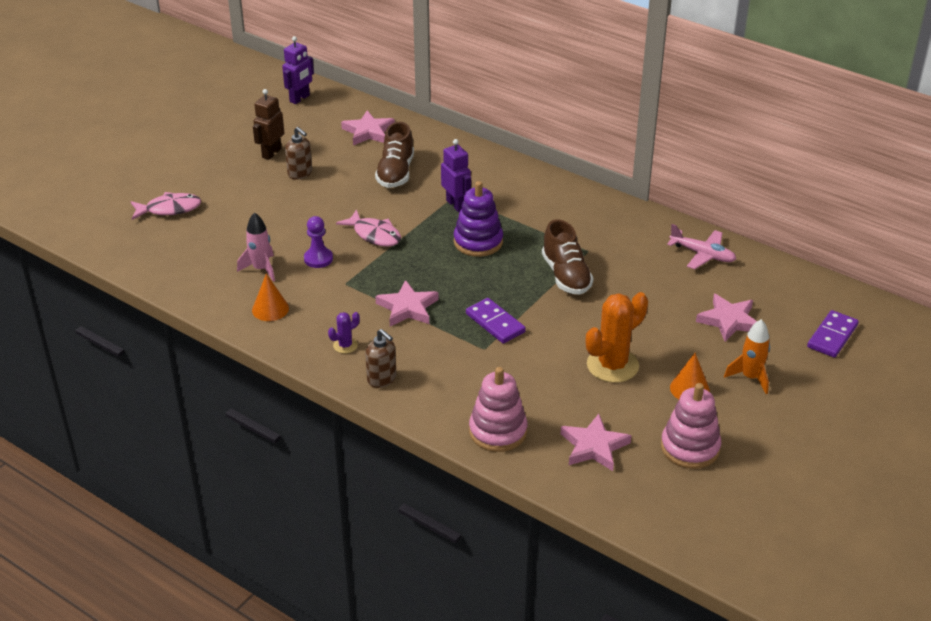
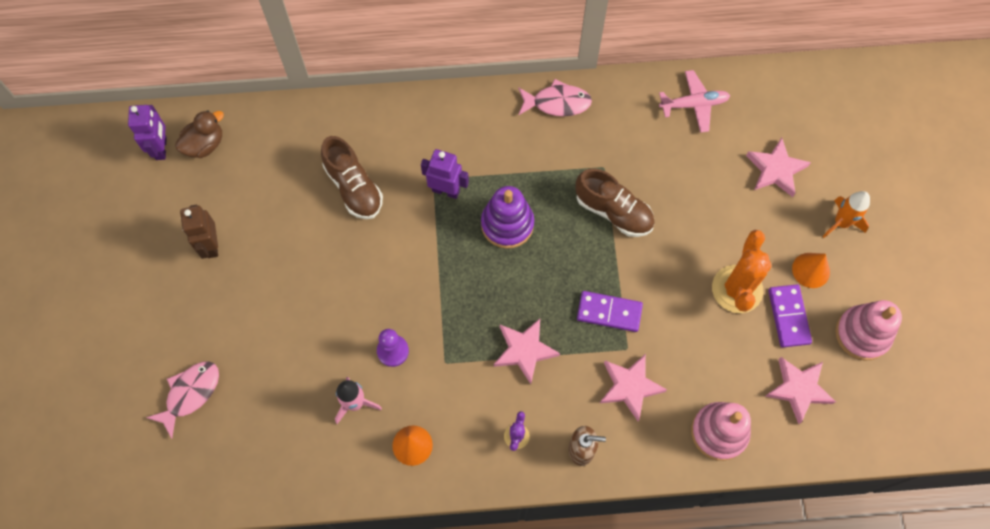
camera: 40 degrees left, 30 degrees up
brown soap dispenser [285,127,312,180] -> none
pink fish [336,209,401,247] -> pink fish moved to [518,79,592,116]
pink star [341,111,395,145] -> pink star moved to [600,354,667,421]
purple domino [807,310,859,358] -> purple domino moved to [768,284,812,347]
none -> brown duck [175,110,224,158]

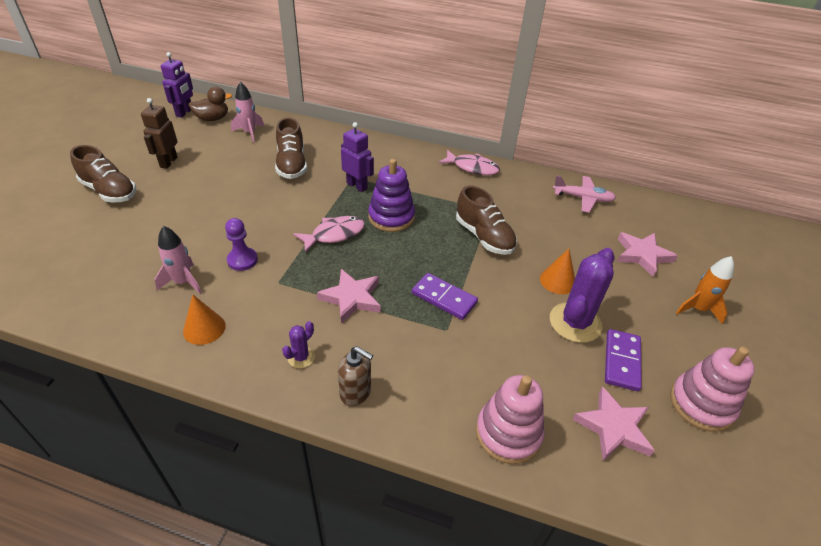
camera: 20 degrees right, 25 degrees down
pink fish [146,361,219,439] -> pink fish moved to [293,216,365,253]
pink star [600,354,667,421] -> none
orange cactus [712,230,772,313] -> purple cactus [550,248,614,343]
orange cone [792,253,830,288] -> orange cone moved to [540,249,575,294]
none -> brown shoe [70,145,136,202]
none -> pink rocket [231,82,264,143]

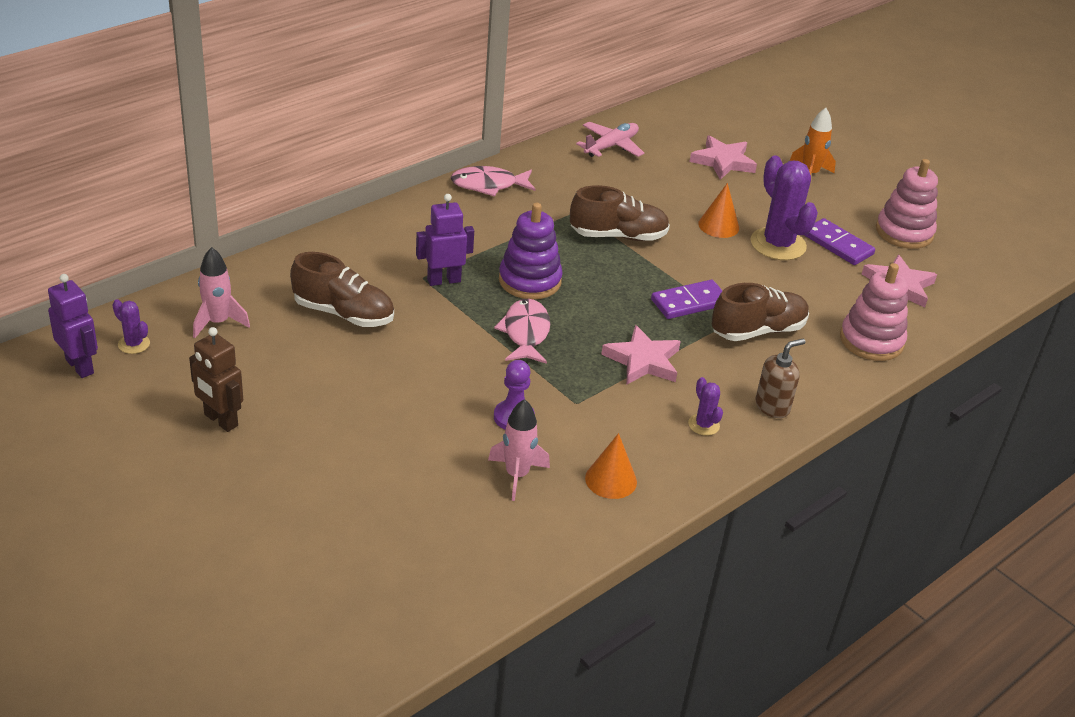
camera: 60 degrees left, 5 degrees down
brown shoe [70,145,136,202] -> brown shoe moved to [712,283,809,341]
brown duck [188,87,233,121] -> purple cactus [112,299,150,354]
pink fish [438,150,500,175] -> pink fish turned 150 degrees counterclockwise [451,166,536,197]

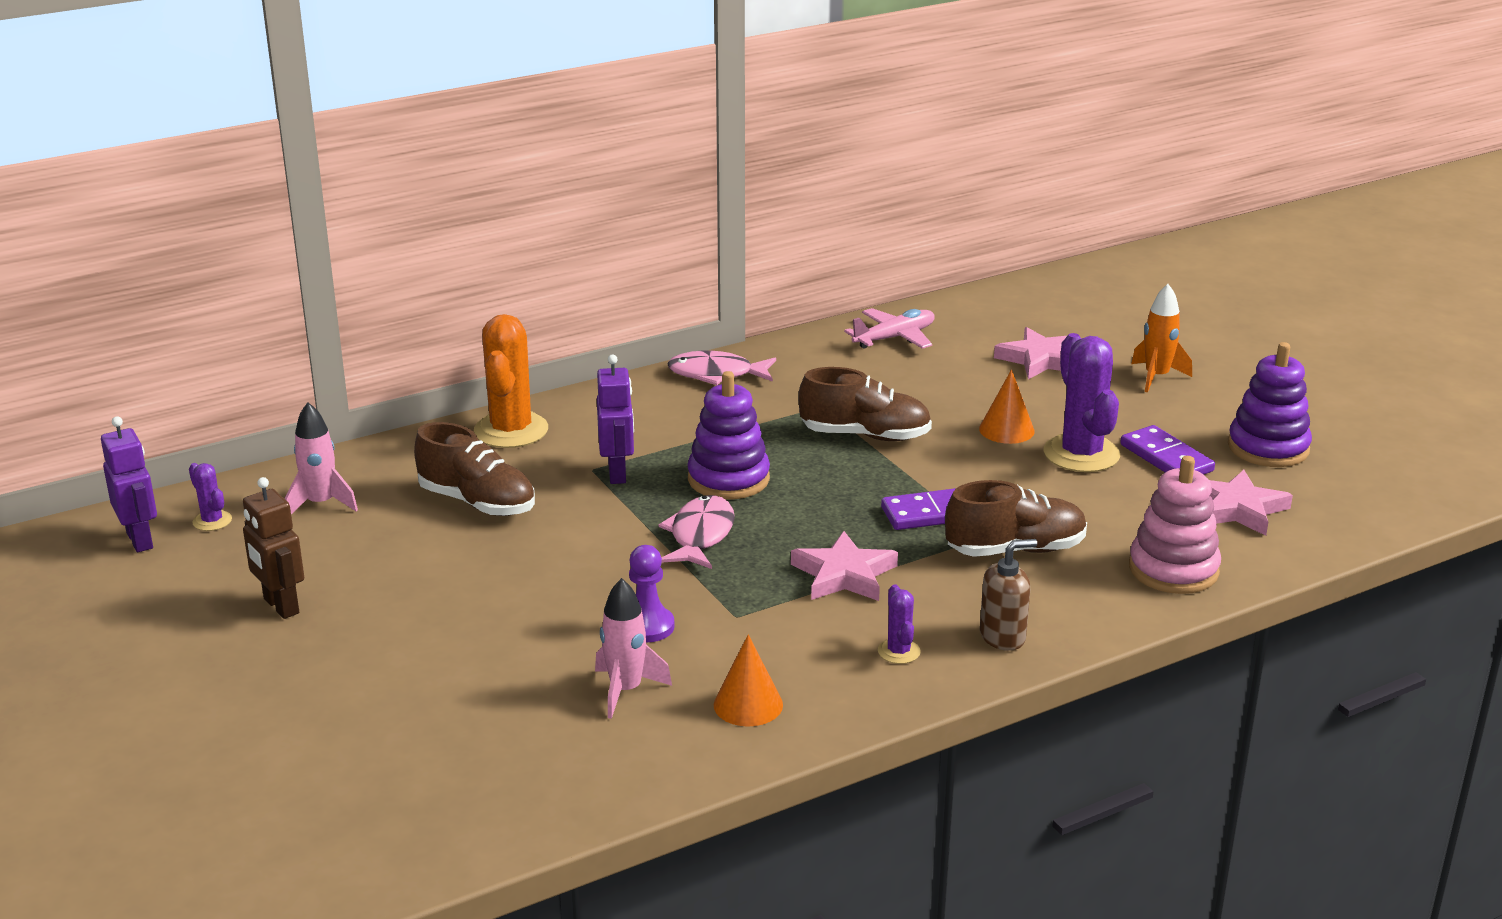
camera: 15 degrees right, 10 degrees down
purple robot [416,194,474,286] -> purple robot turned 90 degrees clockwise [597,355,634,484]
pink stacking toy [876,159,938,249] -> purple stacking toy [1228,342,1312,467]
none -> orange cactus [474,314,548,448]

